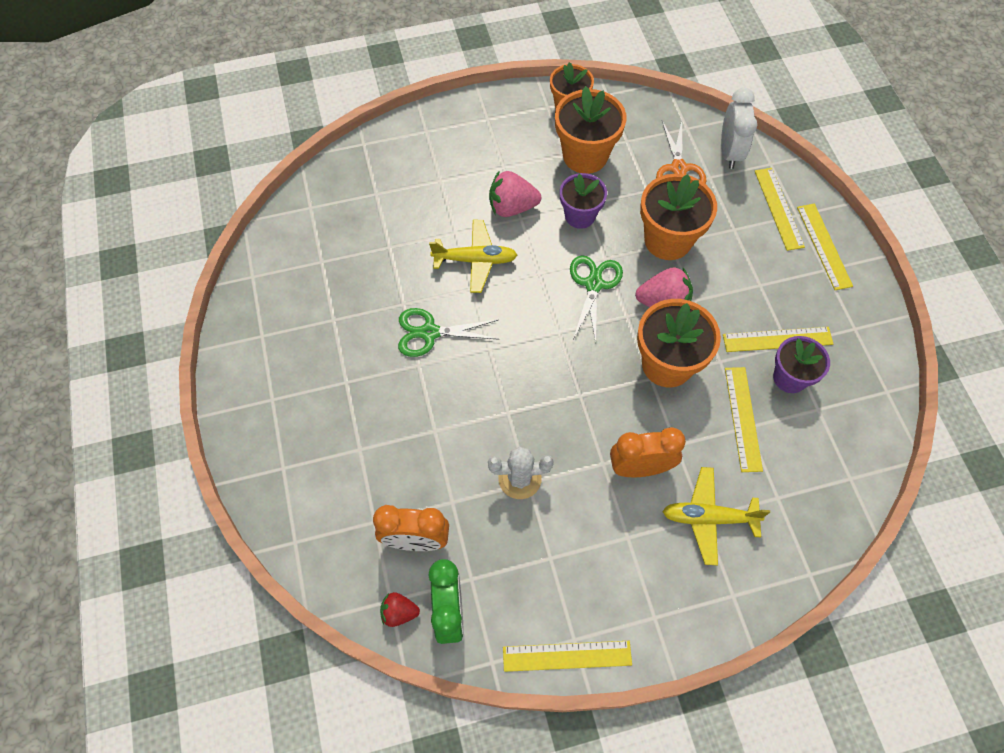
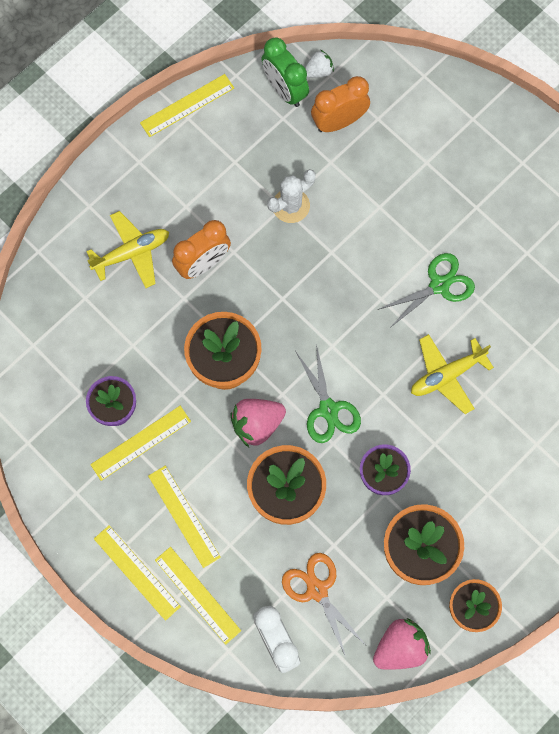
camera: 150 degrees right, 10 degrees up
red strawberry [380,592,420,627] -> white strawberry [305,50,334,78]
pink strawberry [489,170,541,217] -> pink strawberry moved to [373,618,431,670]
yellow ruler [725,367,763,472] -> yellow ruler moved to [148,466,221,568]

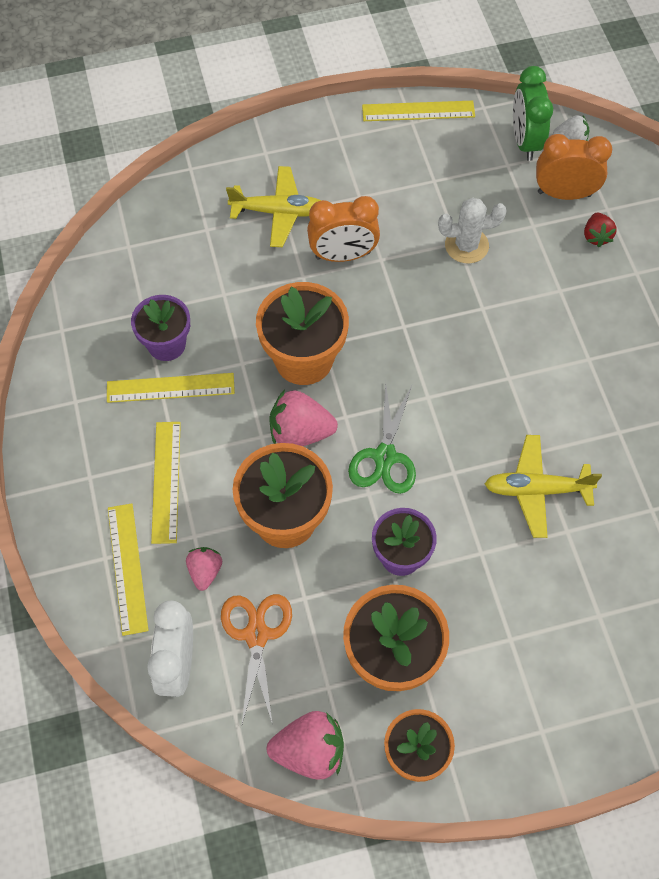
camera: 30 degrees right, 10 degrees down
yellow ruler [94,525,181,621] -> none
green scissors [378,253,475,328] -> none
none -> pink strawberry [186,547,222,591]
none -> red strawberry [584,213,617,247]

